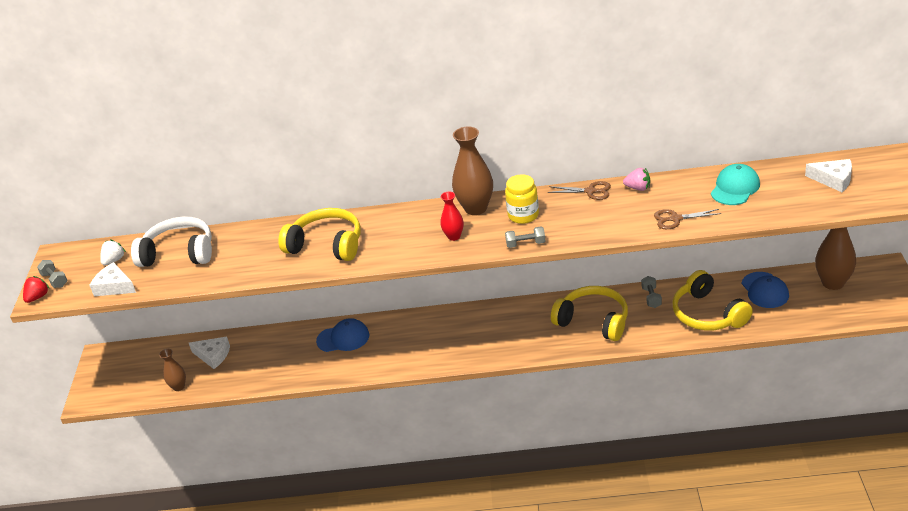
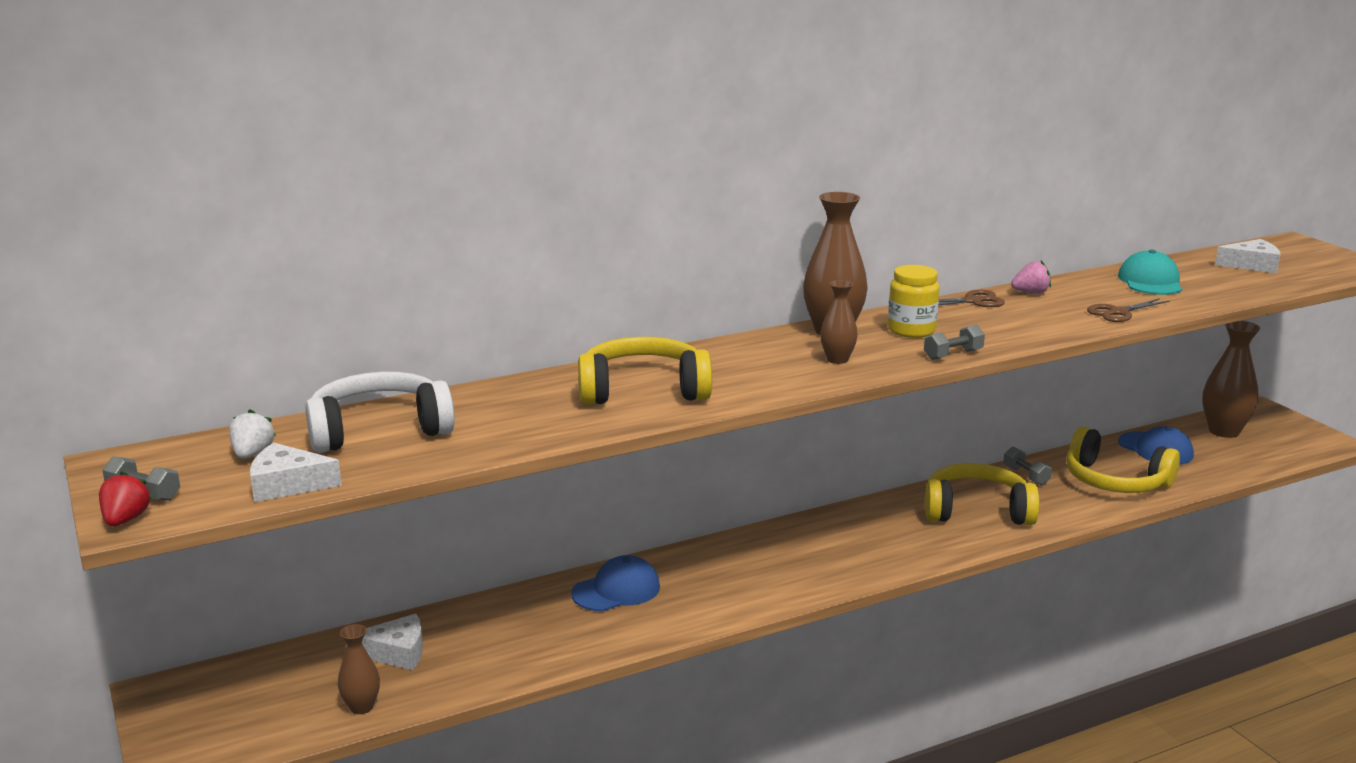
camera: 30 degrees left, 15 degrees down
red vase [440,192,464,241] -> brown vase [820,280,858,364]

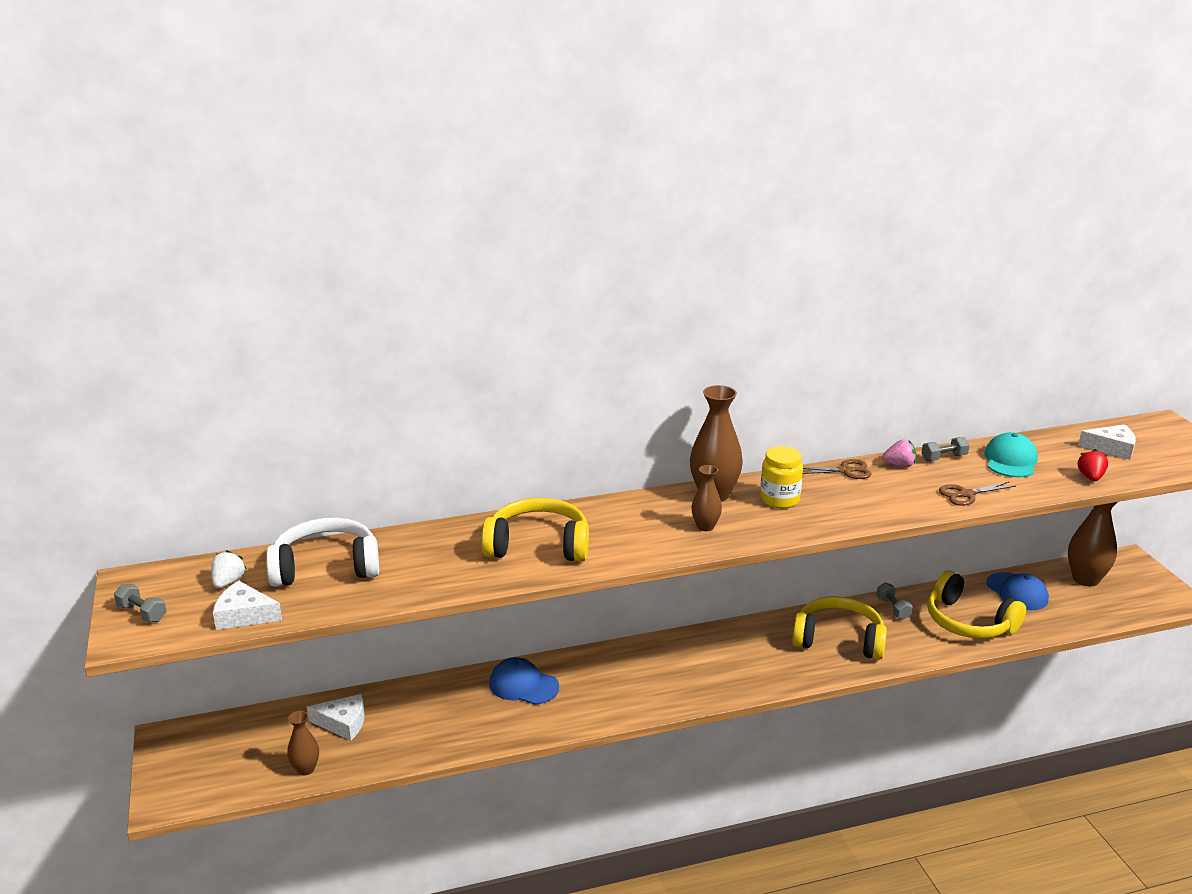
camera: 10 degrees right, 5 degrees up
red strawberry [99,471,152,526] -> red strawberry moved to [1077,449,1108,481]
blue cap [571,555,660,611] -> blue cap turned 135 degrees counterclockwise [489,657,559,705]
grey dumbbell [924,324,985,360] -> grey dumbbell moved to [922,437,970,461]

